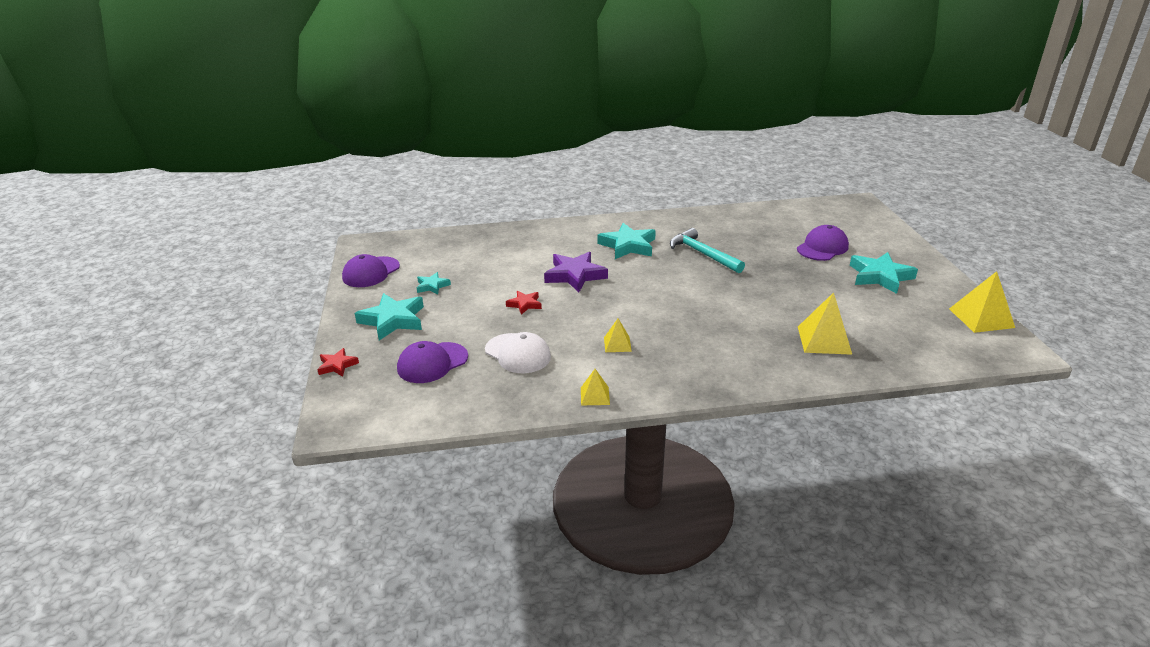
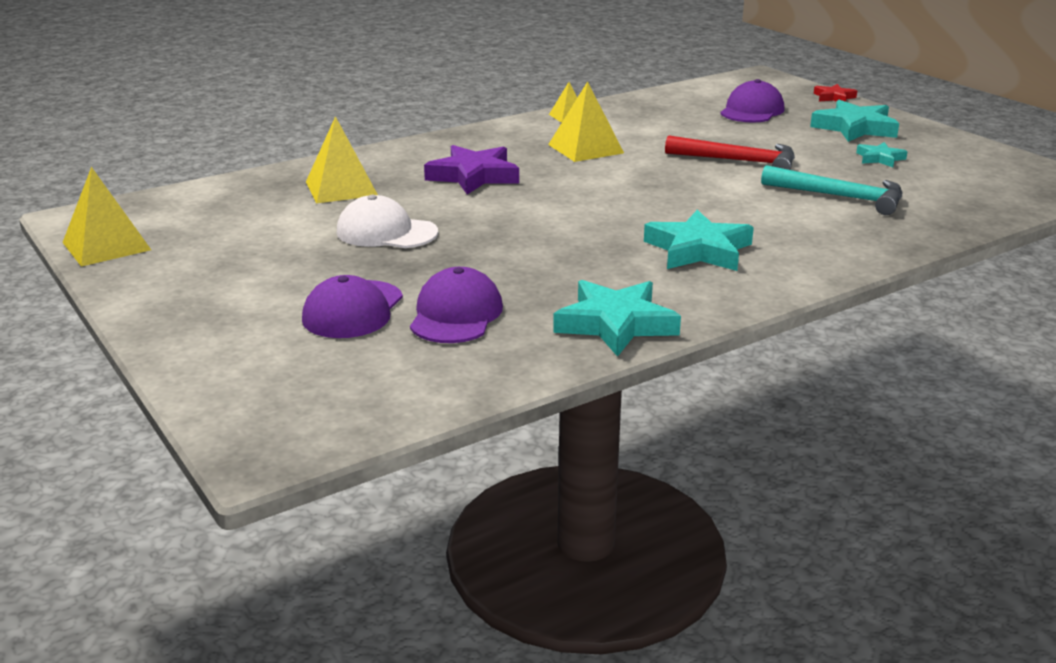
camera: 155 degrees right, 5 degrees down
purple cap [342,254,400,287] -> purple cap moved to [410,267,503,343]
white cap [485,332,551,373] -> white cap moved to [337,195,438,248]
red star [506,291,542,315] -> red hammer [665,135,795,170]
purple star [544,252,608,292] -> purple star moved to [424,145,519,195]
yellow pyramid [604,318,632,352] -> yellow pyramid [548,81,624,162], size x1.77
turquoise hammer [670,228,745,273] -> turquoise hammer moved to [761,165,902,215]
turquoise star [850,252,918,294] -> turquoise star moved to [553,280,681,357]

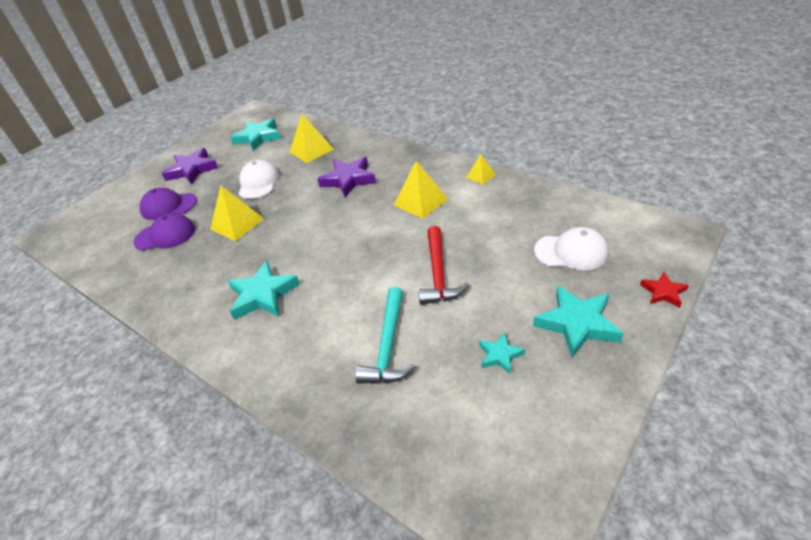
camera: 75 degrees right, 15 degrees up
yellow pyramid [62,167,151,267] -> yellow pyramid moved to [210,185,264,241]
turquoise star [553,280,681,357] -> turquoise star moved to [230,118,281,151]
purple cap [720,79,784,122] -> white cap [534,227,608,270]
none -> purple star [162,148,218,184]

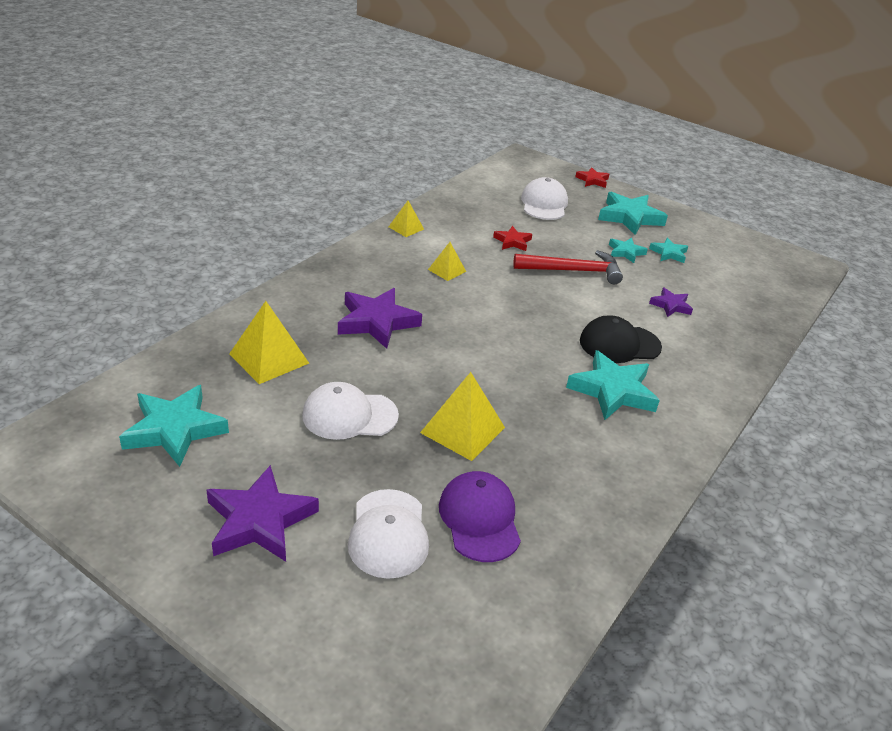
camera: 100 degrees left, 5 degrees down
purple cap [140,188,197,220] -> white cap [348,489,429,579]
turquoise hammer [355,287,415,384] -> purple star [649,288,693,317]
yellow pyramid [394,161,448,219] -> yellow pyramid [428,242,466,281], size x0.57
none -> red star [493,226,532,251]
none -> black cap [580,315,662,363]
none -> turquoise star [609,238,648,263]

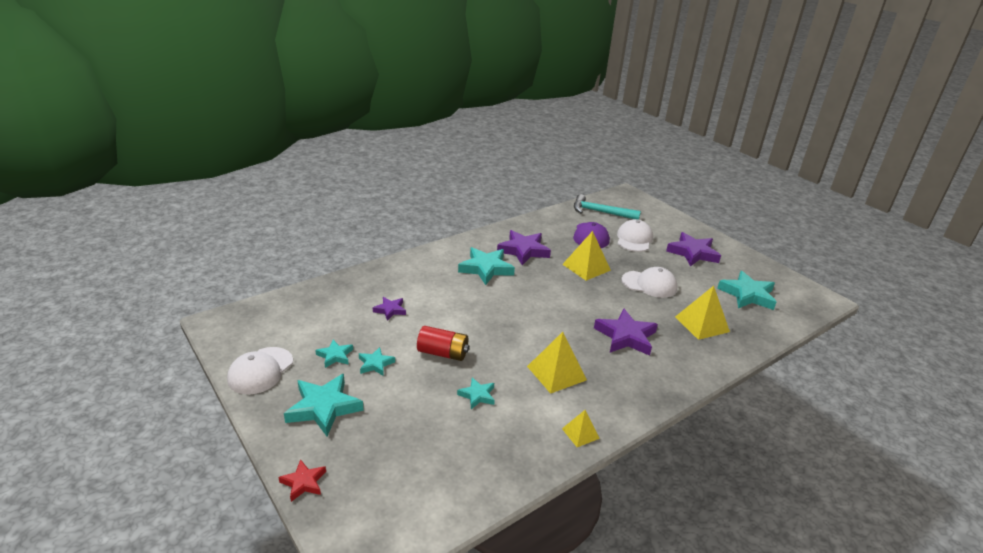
camera: 160 degrees left, 5 degrees down
yellow pyramid [428,242,466,281] -> yellow pyramid [527,332,587,394], size x1.77
red star [493,226,532,251] -> turquoise star [457,377,495,409]
red hammer [513,250,623,284] -> red battery [417,326,469,361]
white cap [521,177,568,220] -> white cap moved to [227,347,293,394]
black cap [580,315,662,363] -> none
none -> purple star [497,230,551,265]
none -> turquoise hammer [574,194,641,220]

